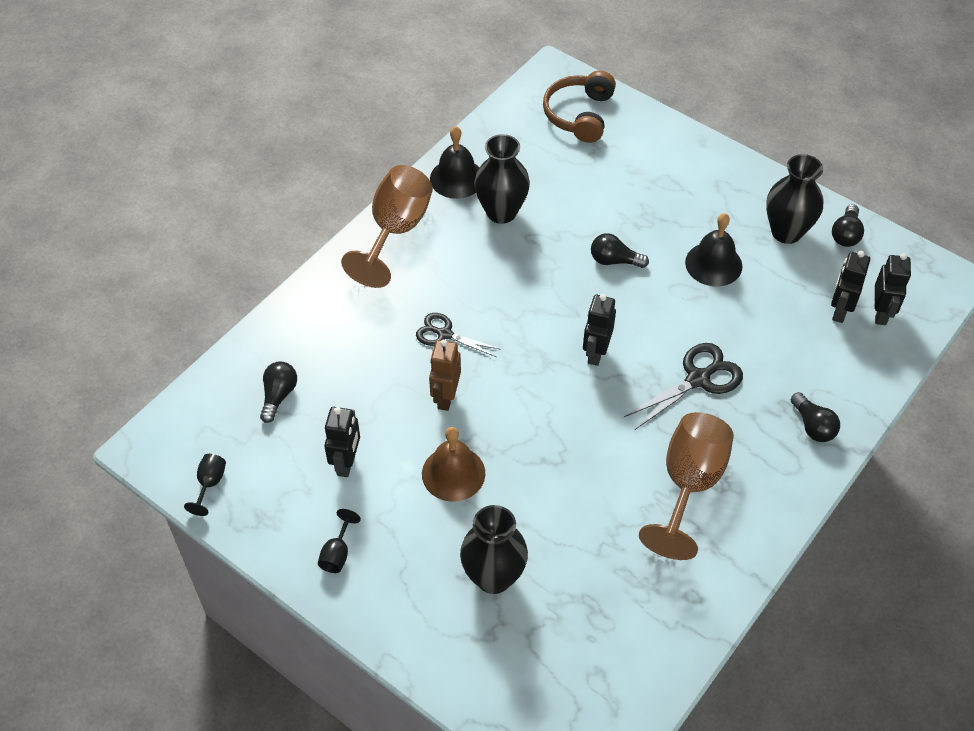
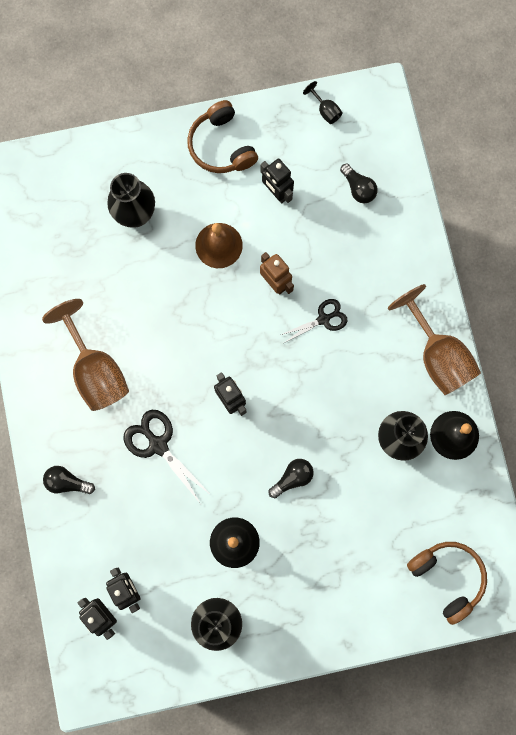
camera: 130 degrees right, 25 degrees up
black goblet [318,509,361,573] -> brown headphones [187,100,258,173]
black scissors [624,343,743,430] -> black scissors turned 135 degrees clockwise [123,410,212,504]
black light bulb [832,204,864,247] -> none

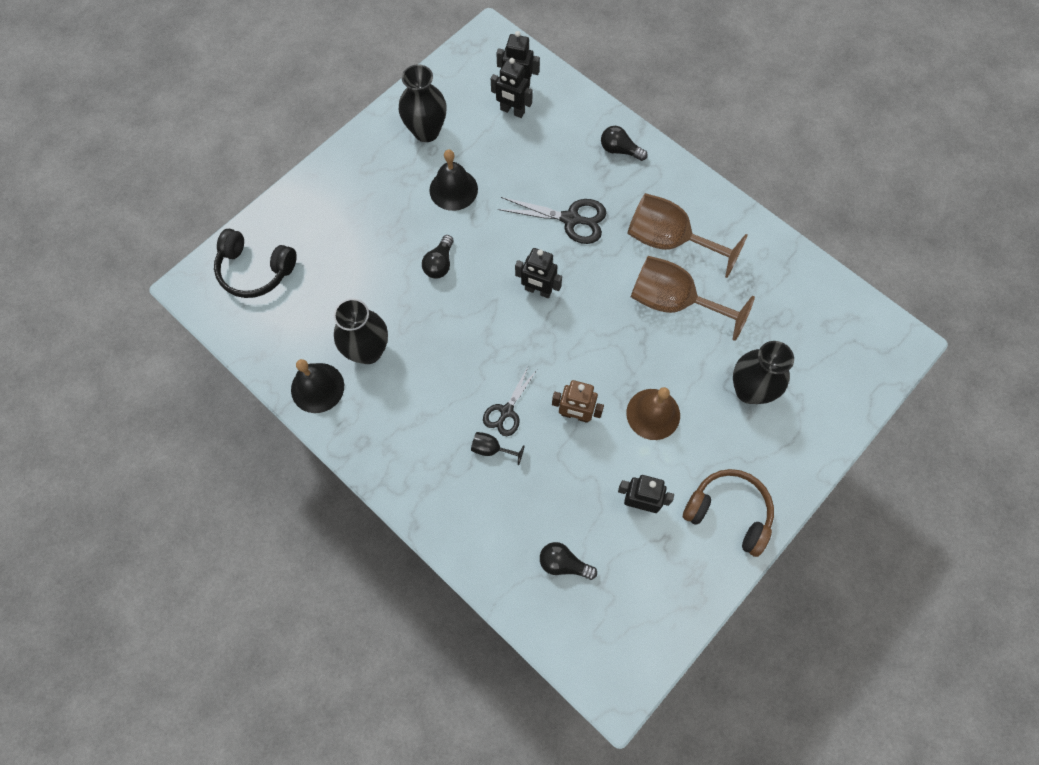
camera: 145 degrees right, 10 degrees down
black light bulb [43,466,95,494] -> black light bulb turned 135 degrees counterclockwise [601,126,648,161]
black goblet [303,81,343,124] -> black goblet moved to [471,432,525,466]
brown goblet [388,284,481,395] -> brown goblet moved to [631,256,755,341]
brown headphones [407,542,487,625] -> black headphones [214,228,297,298]

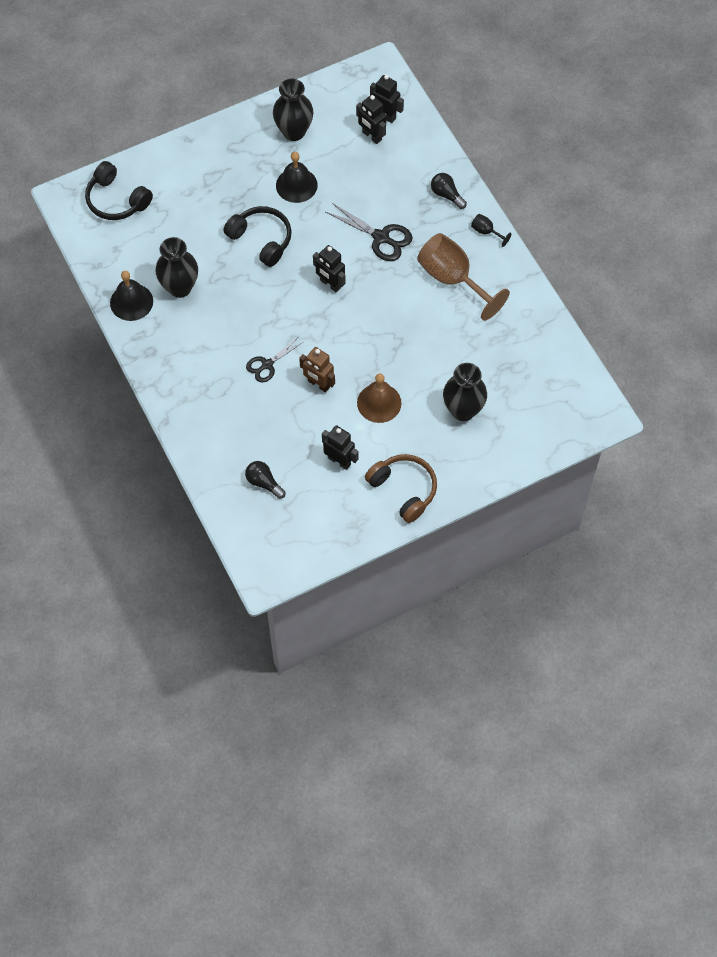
camera: 20 degrees right, 5 degrees down
black light bulb [422,235,454,279] -> black headphones [223,206,292,267]
black goblet [471,432,525,466] -> black goblet moved to [471,214,512,247]
brown goblet [631,256,755,341] -> none

